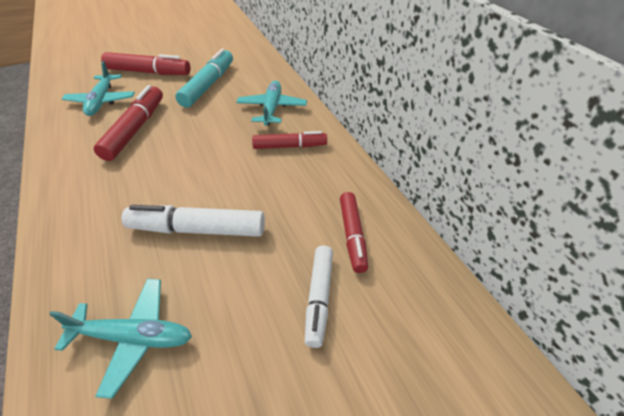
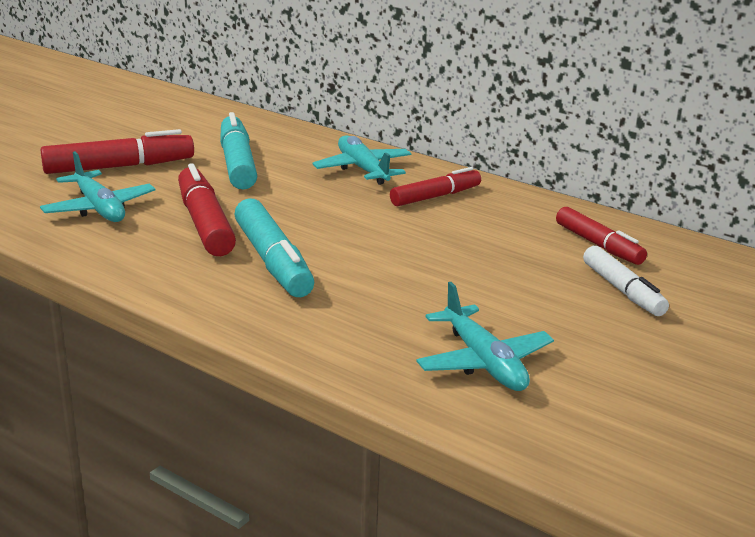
camera: 30 degrees left, 20 degrees down
turquoise plane [49,279,192,399] -> turquoise plane turned 90 degrees clockwise [416,282,554,391]
white marker [121,205,265,237] -> none
none -> turquoise marker [234,198,314,297]

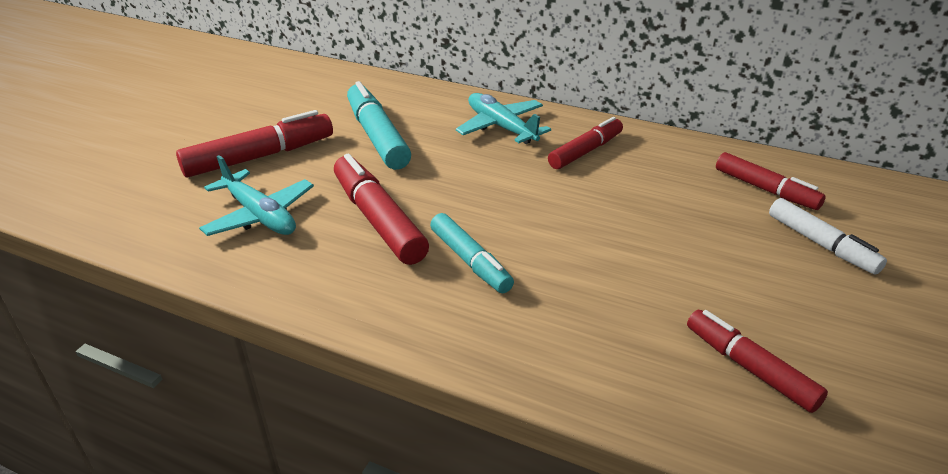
camera: 10 degrees left, 10 degrees up
turquoise marker [234,198,314,297] -> turquoise marker [430,213,514,293], size x0.67
turquoise plane [416,282,554,391] -> red marker [687,310,828,413]

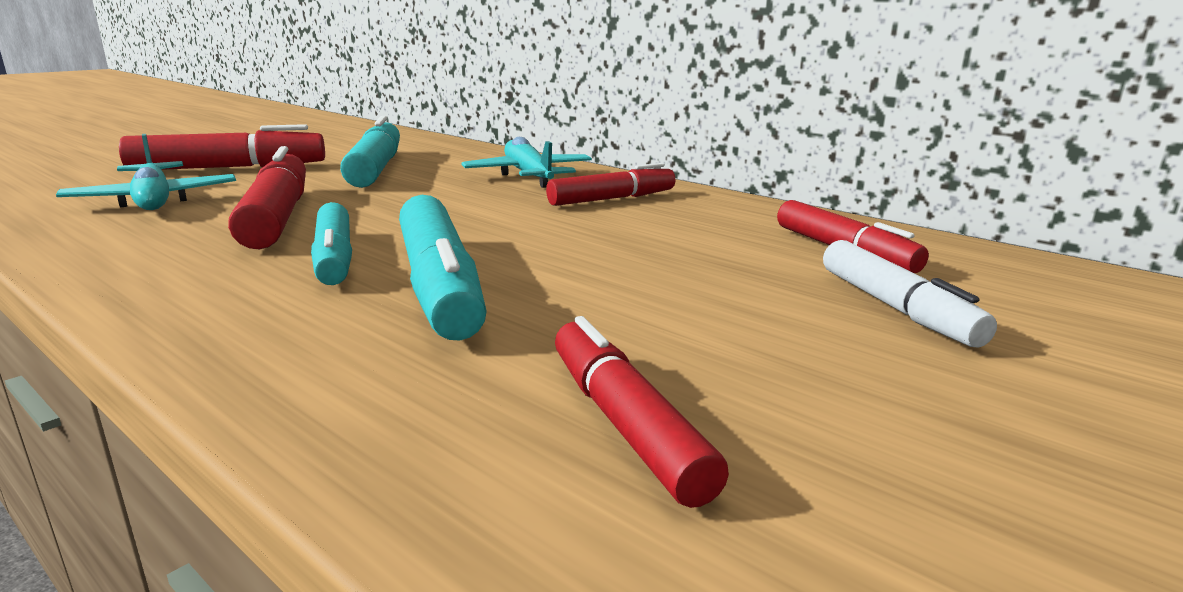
camera: 15 degrees right, 15 degrees down
none -> turquoise marker [399,195,487,341]

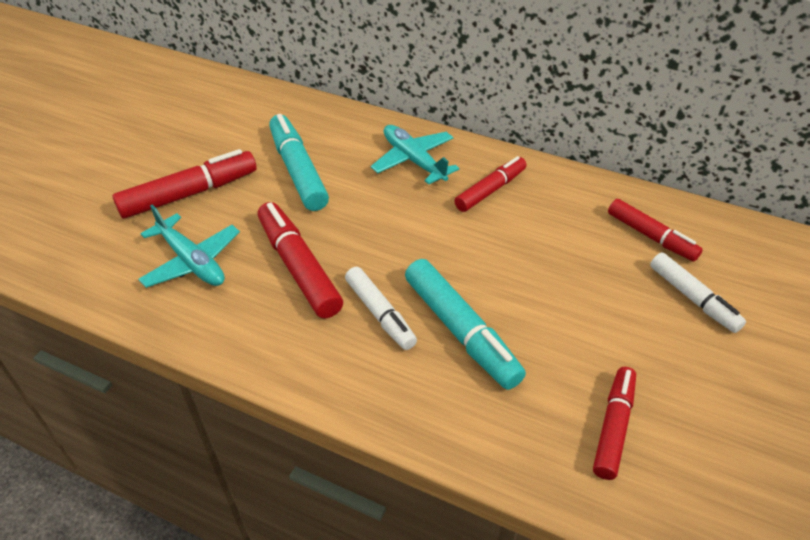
camera: 15 degrees left, 25 degrees up
turquoise marker [311,202,352,285] -> white marker [345,267,417,350]
red marker [555,316,729,508] -> red marker turned 60 degrees clockwise [593,367,636,480]

